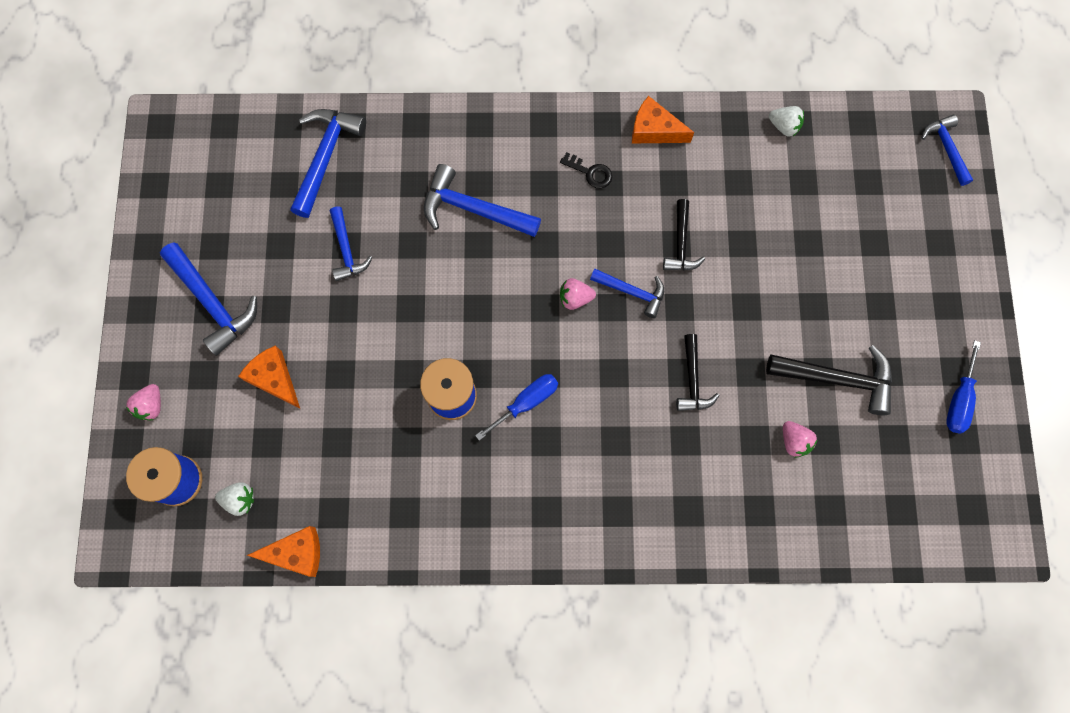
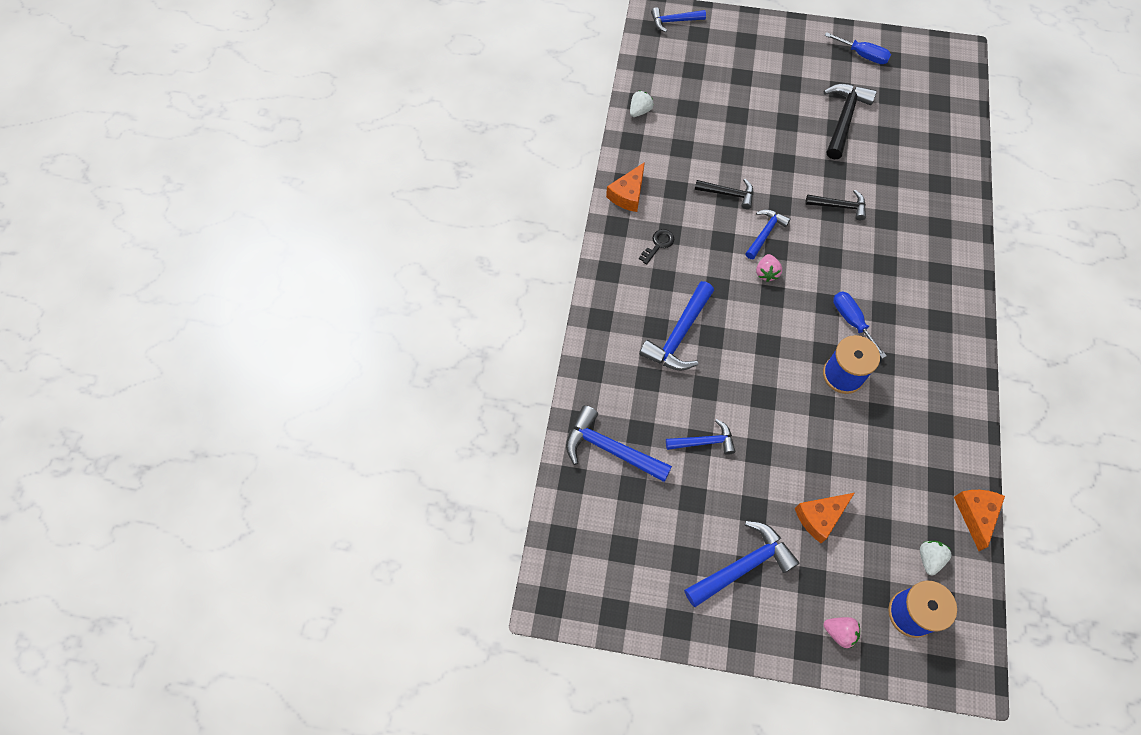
camera: 80 degrees left, 10 degrees down
pink strawberry [783,421,817,458] -> none

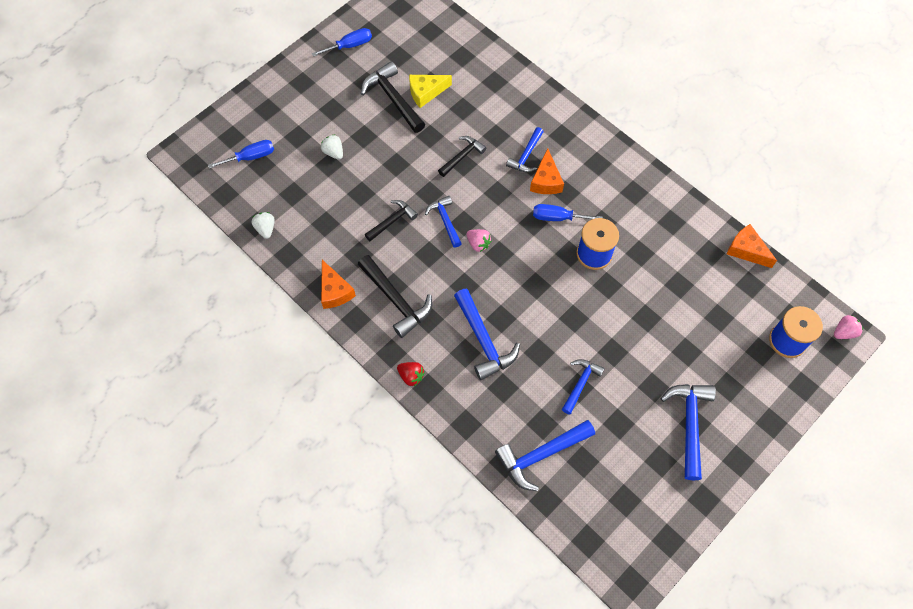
camera: 55 degrees left, 0 degrees up
black key [639,229,675,265] -> black hammer [358,255,432,338]
blue hammer [651,7,706,32] -> blue hammer moved to [506,127,544,172]
orange cheese [795,493,854,543] -> orange cheese moved to [530,148,564,194]
pink strawberry [824,617,860,648] -> pink strawberry moved to [834,315,863,339]
white strawberry [920,541,951,575] -> white strawberry moved to [321,134,343,160]
none -> blue screwdriver [208,140,274,169]
none -> red strawberry [397,362,425,386]
none -> yellow cheese [409,75,452,108]

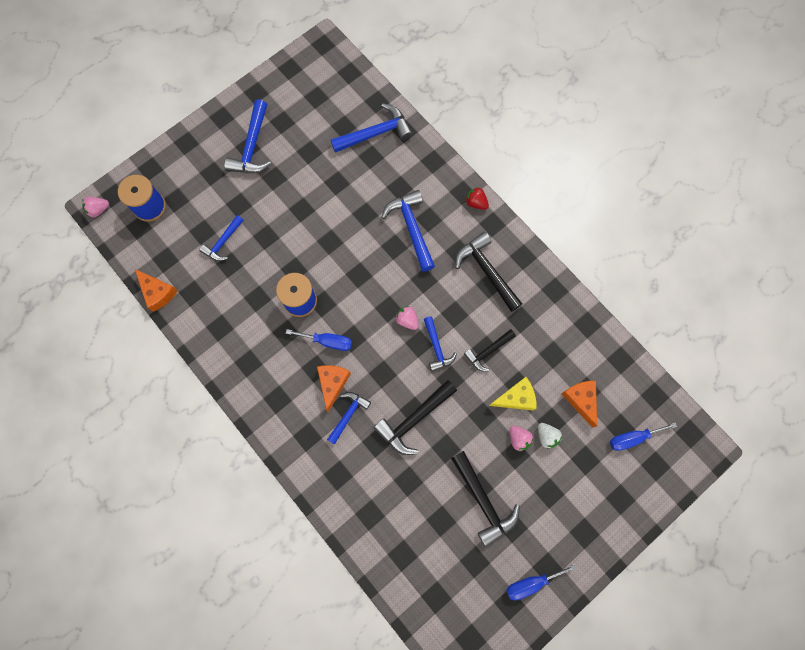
camera: 175 degrees left, 10 degrees up
white strawberry [252,212,274,239] -> none
orange cheese [321,260,356,309] -> orange cheese moved to [561,381,597,428]
yellow cheese [409,75,452,108] -> yellow cheese moved to [489,377,537,410]
black hammer [438,136,487,177] -> black hammer [374,380,457,455], size x1.60
blue hammer [562,359,605,415] -> blue hammer moved to [199,215,244,261]
none -> pink strawberry [510,425,533,452]

